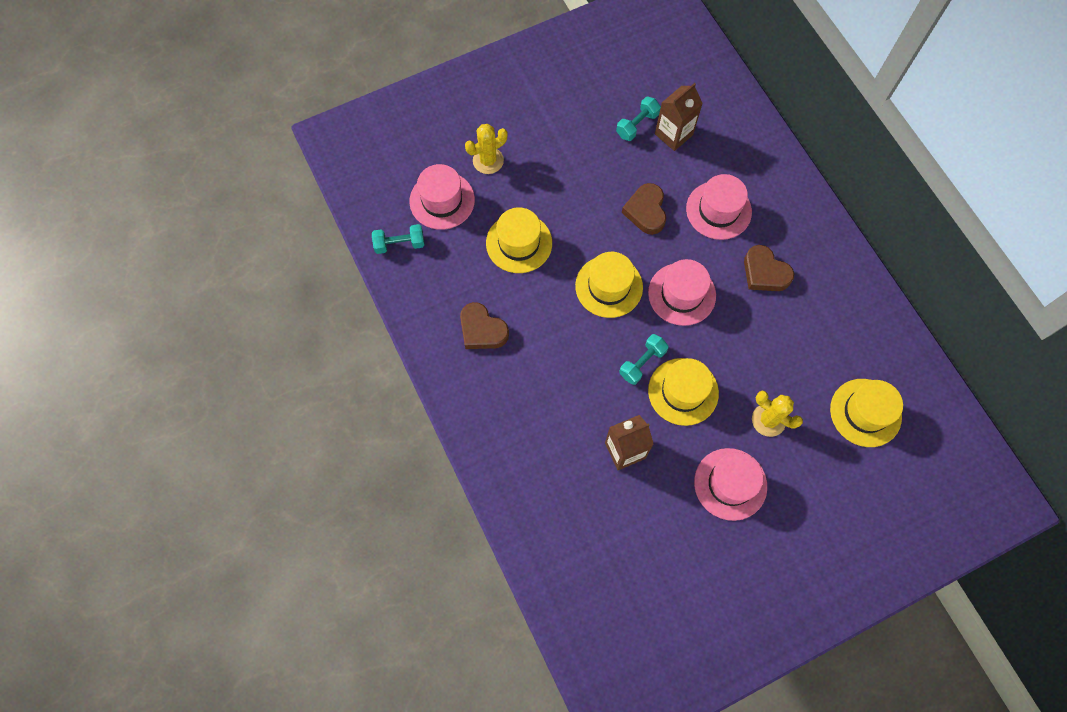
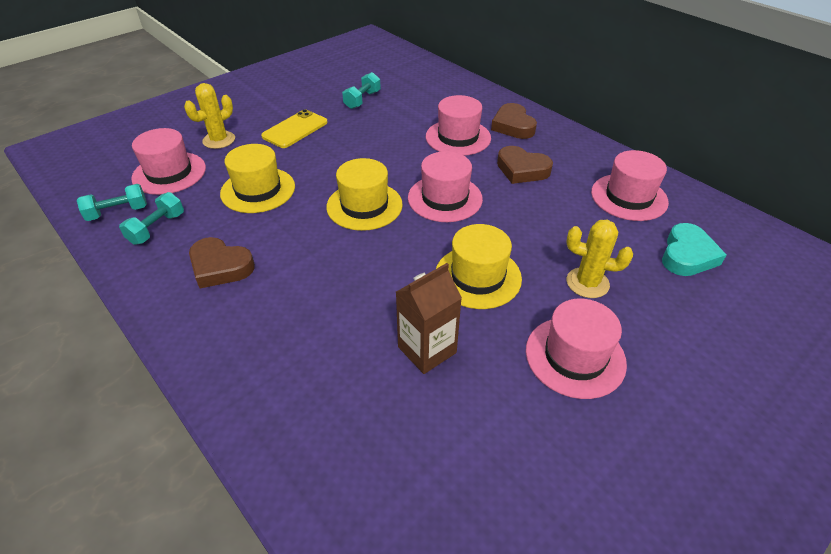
camera: 15 degrees left, 25 degrees down
turquoise dumbbell [619,334,669,385] -> turquoise dumbbell moved to [119,192,184,245]
brown heart [622,183,666,235] -> brown heart moved to [491,103,537,139]
brown carton [655,83,703,151] -> none
yellow hat [830,379,903,447] -> turquoise heart [662,223,726,276]
none -> yellow phone [261,109,328,148]
none -> pink hat [591,150,669,221]

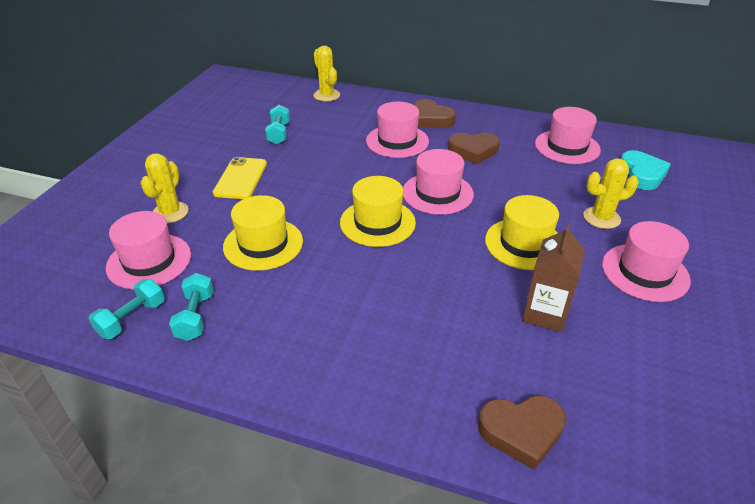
camera: 30 degrees left, 5 degrees down
brown heart [189,237,255,288] -> brown heart moved to [478,395,566,470]
none -> yellow cactus [313,46,340,101]

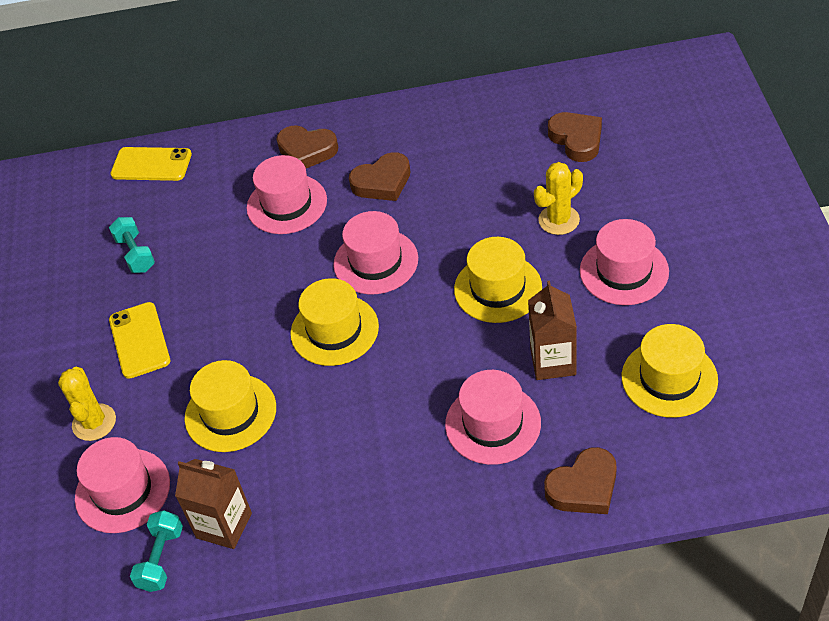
camera: 20 degrees left, 10 degrees up
turquoise dumbbell [169,273,213,341] -> brown carton [175,459,252,549]
yellow cactus [313,46,340,101] -> yellow phone [110,147,192,181]
pink hat [535,107,601,164] -> pink hat moved to [445,370,541,465]
turquoise heart [621,150,671,190] -> brown heart [548,112,602,162]
none -> yellow hat [622,324,718,418]

